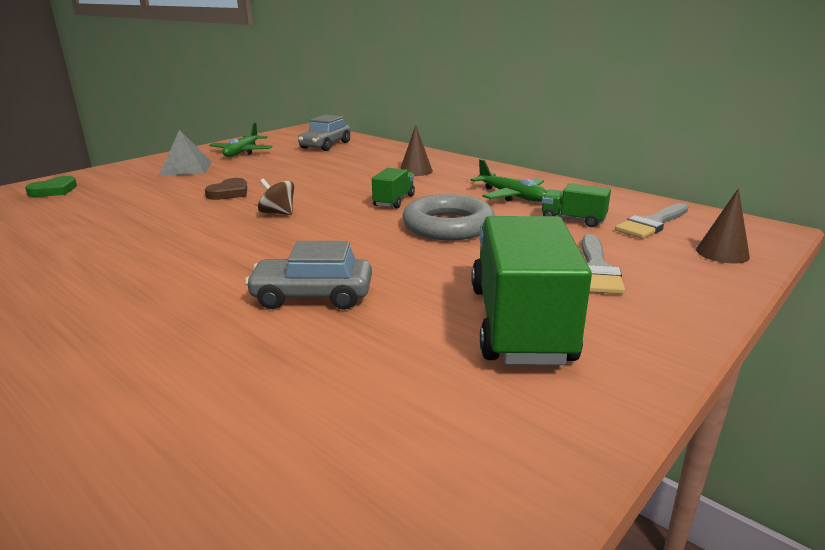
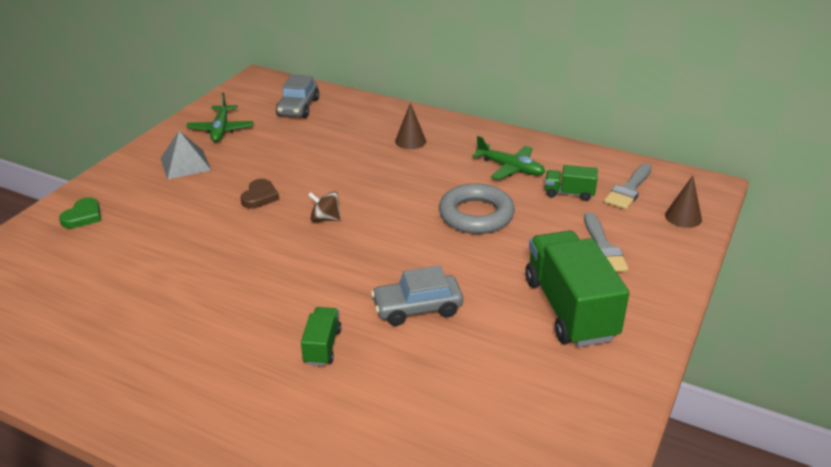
camera: 15 degrees left, 10 degrees up
green truck [372,168,415,208] -> green truck moved to [301,307,341,366]

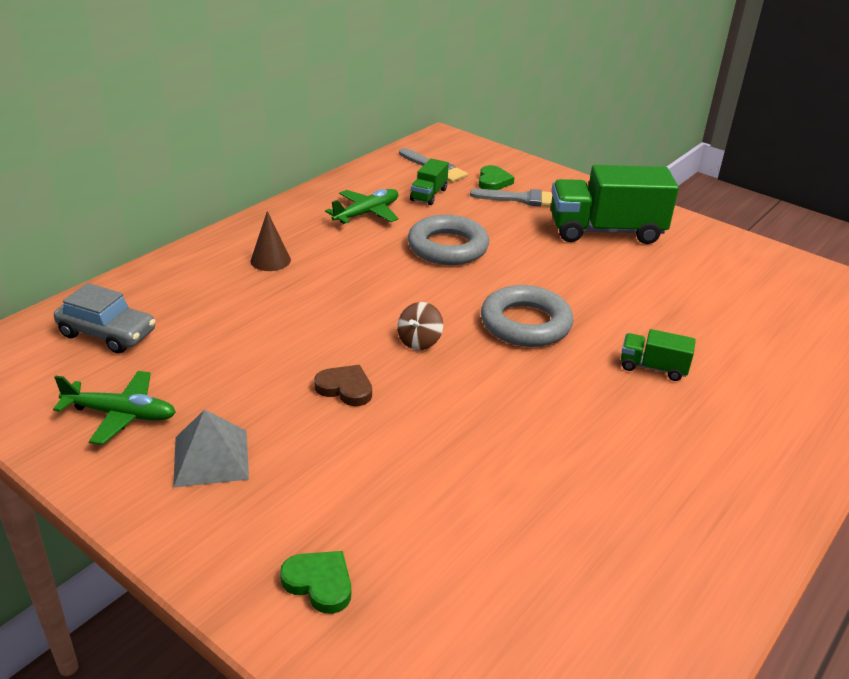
camera: 80 degrees left, 0 degrees up
grey car [371,265,463,326] -> none
brown cone [665,176,702,228] -> none
none -> green heart [479,165,515,190]
none -> grey ring [481,285,574,347]

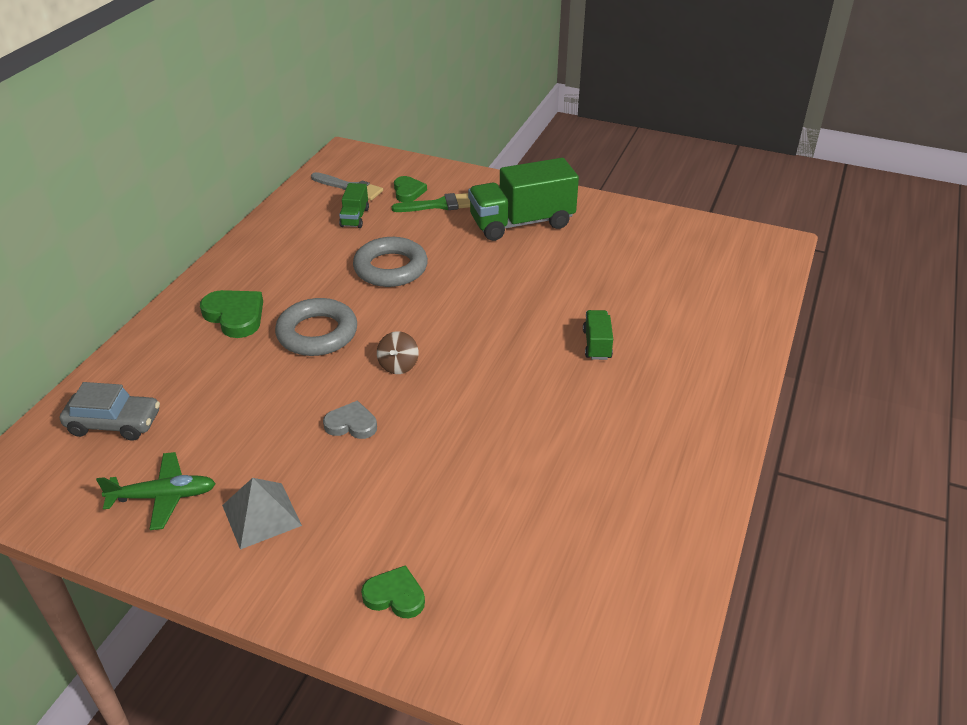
camera: 15 degrees left, 5 degrees up
brown cone [250,211,291,271] -> green heart [200,290,263,338]
brown heart [314,365,372,406] -> grey heart [323,400,377,439]
green plane [325,189,399,224] -> none
grey brush [470,189,552,206] -> green brush [392,193,470,212]
grey ring [481,285,574,347] -> grey ring moved to [275,298,357,356]
green truck [621,329,696,381] -> green truck turned 90 degrees clockwise [583,310,613,360]

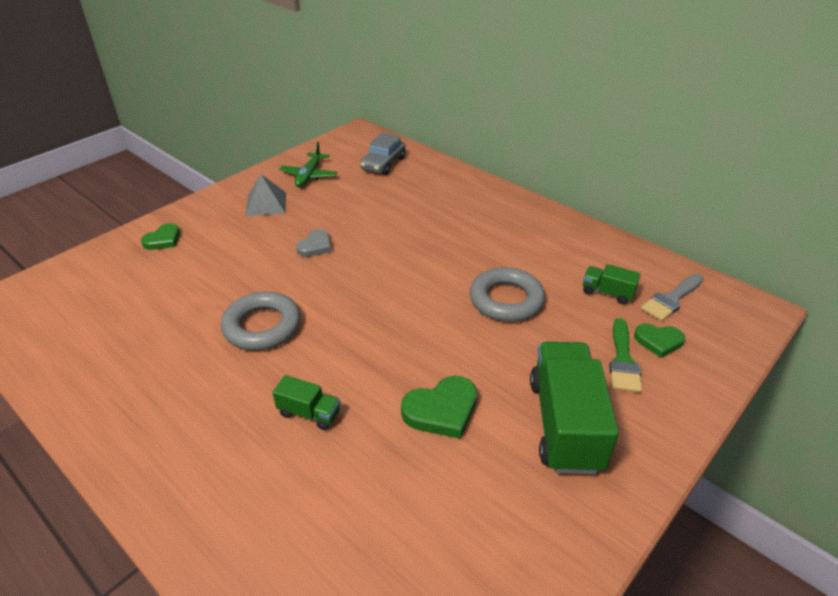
camera: 110 degrees right, 0 degrees up
green heart [200,290,263,338] -> green heart moved to [401,376,477,439]
grey ring [275,298,357,356] -> grey ring moved to [221,291,301,351]
brown spinning top [377,331,419,374] -> none

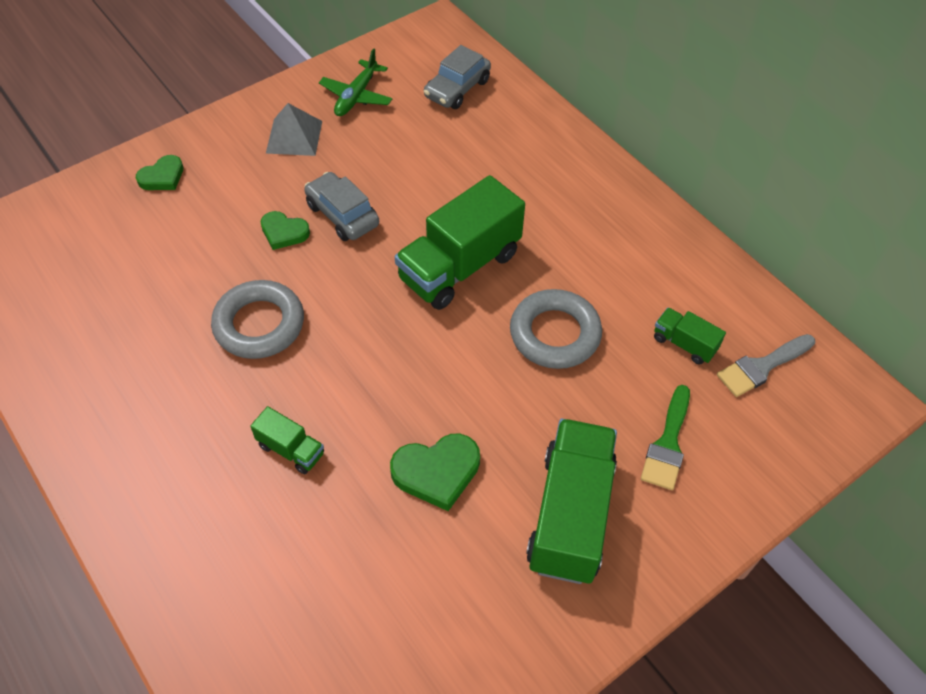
camera: 10 degrees right, 15 degrees up
grey heart [296,229,331,257] -> grey car [305,172,379,241]
green heart [634,324,685,358] -> green heart moved to [261,211,310,250]
none -> green truck [395,175,525,310]

